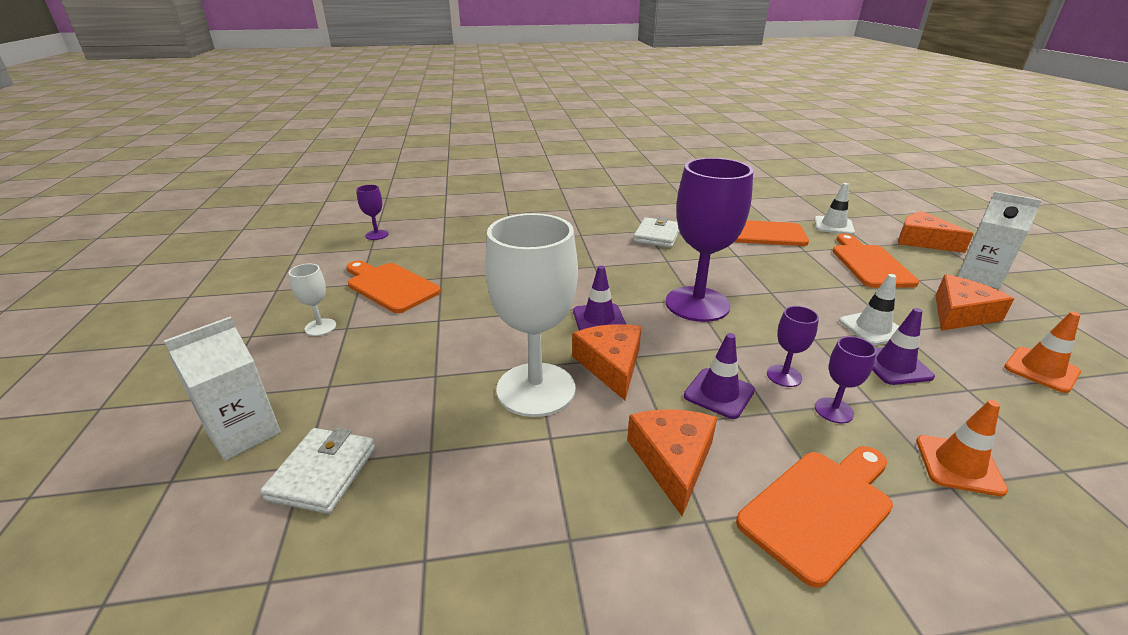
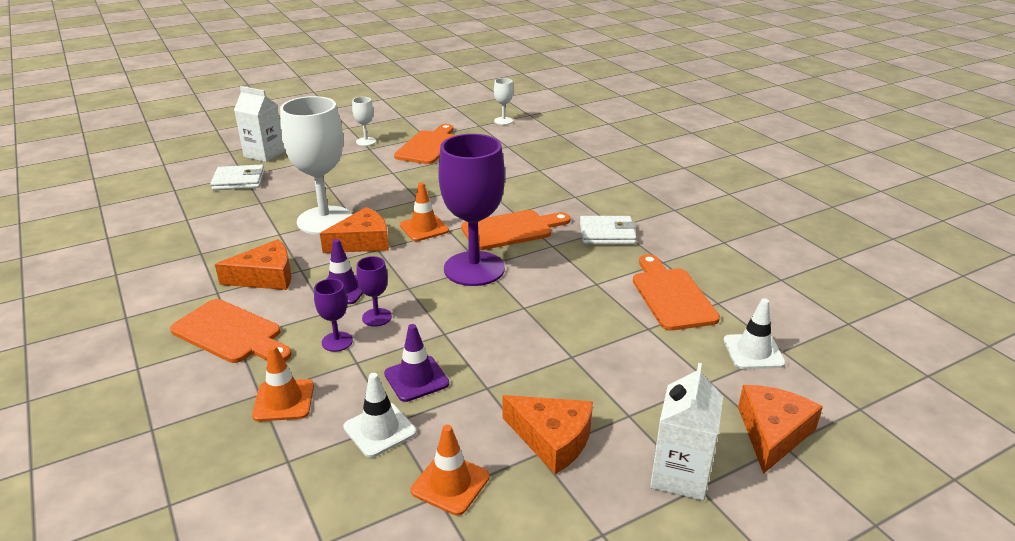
camera: 70 degrees right, 0 degrees up
purple goblet [357,185,389,240] -> white goblet [494,78,513,125]
purple traffic cone [573,266,626,331] -> orange traffic cone [400,182,449,241]
orange cutting board [833,233,919,288] -> orange cutting board moved to [461,210,571,250]
white traffic cone [839,274,899,345] -> white traffic cone moved to [343,373,416,458]

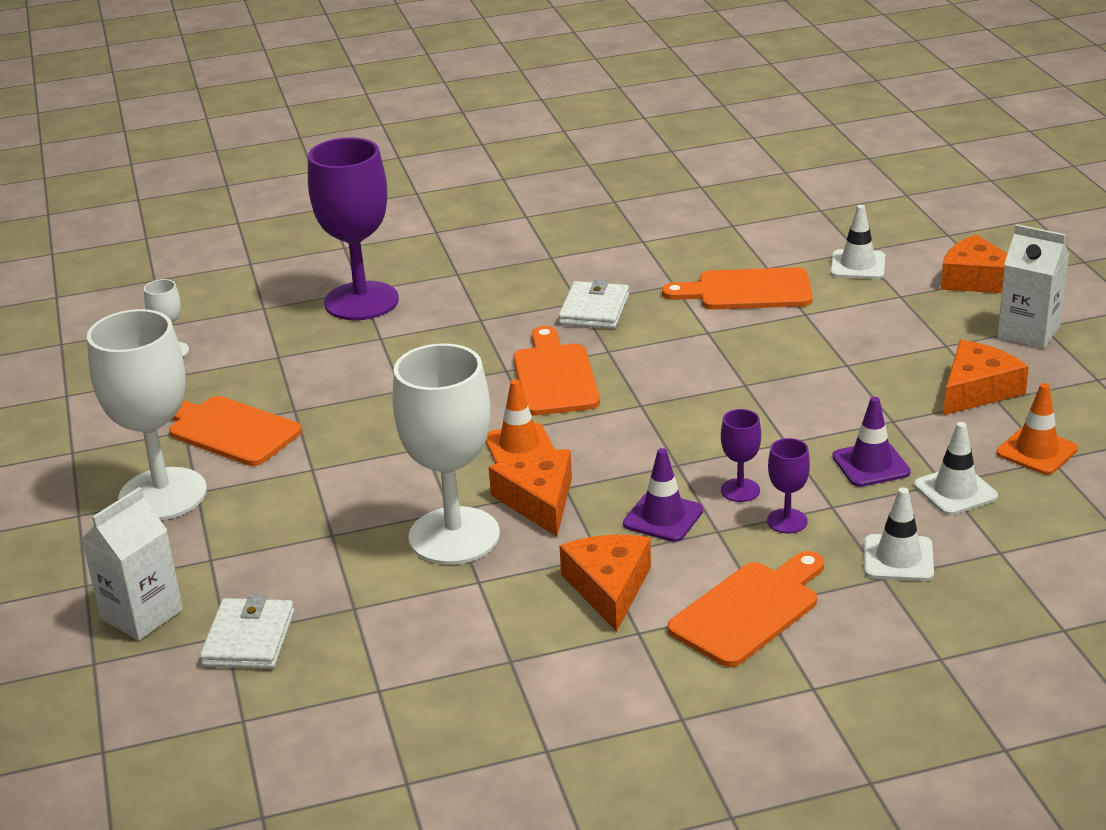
camera: 75 degrees left, 0 degrees up
orange traffic cone [252,345,314,422] -> white traffic cone [864,487,934,581]
white goblet [352,97,376,146] -> white goblet [87,309,207,520], size x2.28
purple goblet [438,134,505,286] -> purple goblet moved to [308,137,399,320]

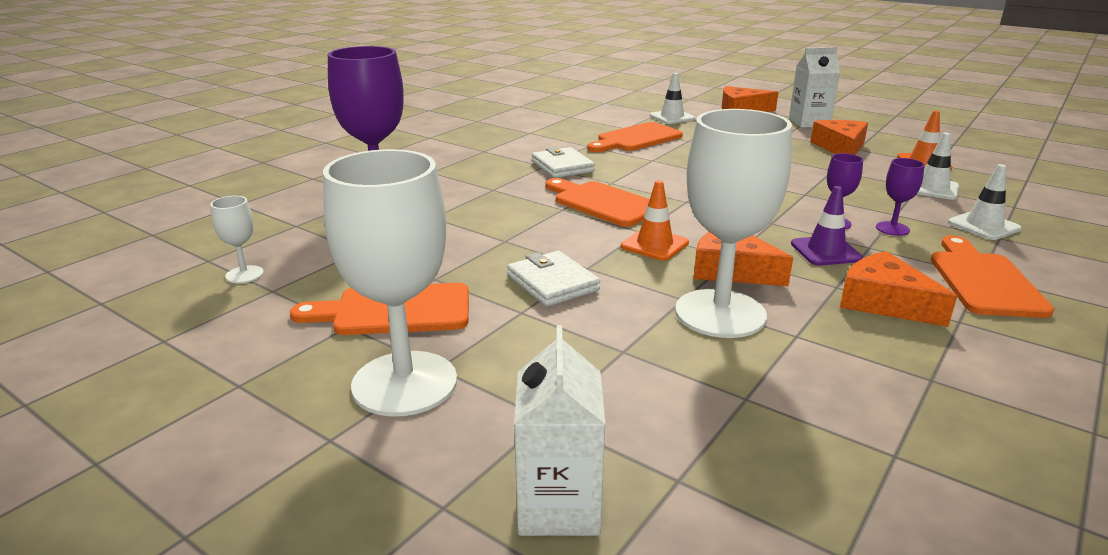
camera: 40 degrees left, 5 degrees down
white wallet [200,594,294,669] -> white wallet moved to [507,251,600,307]
purple traffic cone [832,397,911,487] -> none

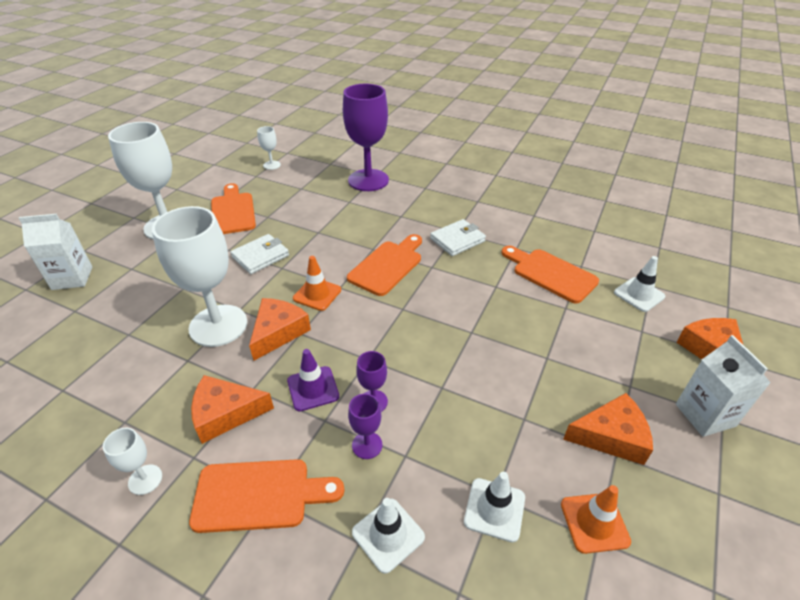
camera: 80 degrees right, 15 degrees up
orange cheese [840,251,957,327] -> orange cheese turned 135 degrees counterclockwise [191,375,274,444]
none -> white goblet [103,428,162,495]

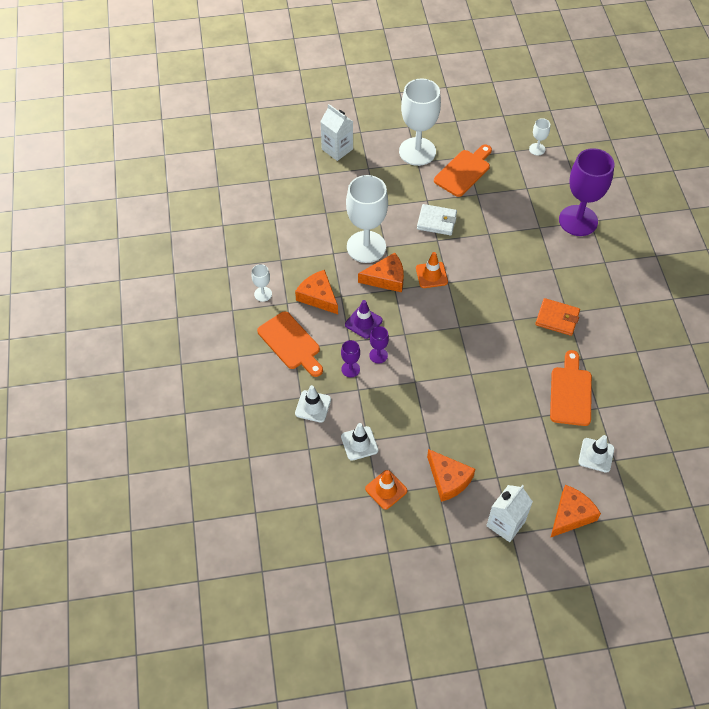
camera: 55 degrees right, 15 degrees up
orange cutting board [347,234,422,296] -> none
white wallet [430,219,486,256] -> orange wallet [535,298,580,336]

